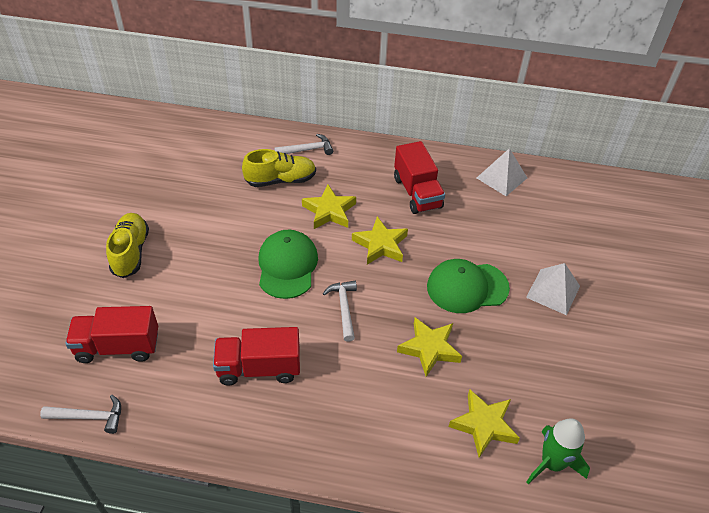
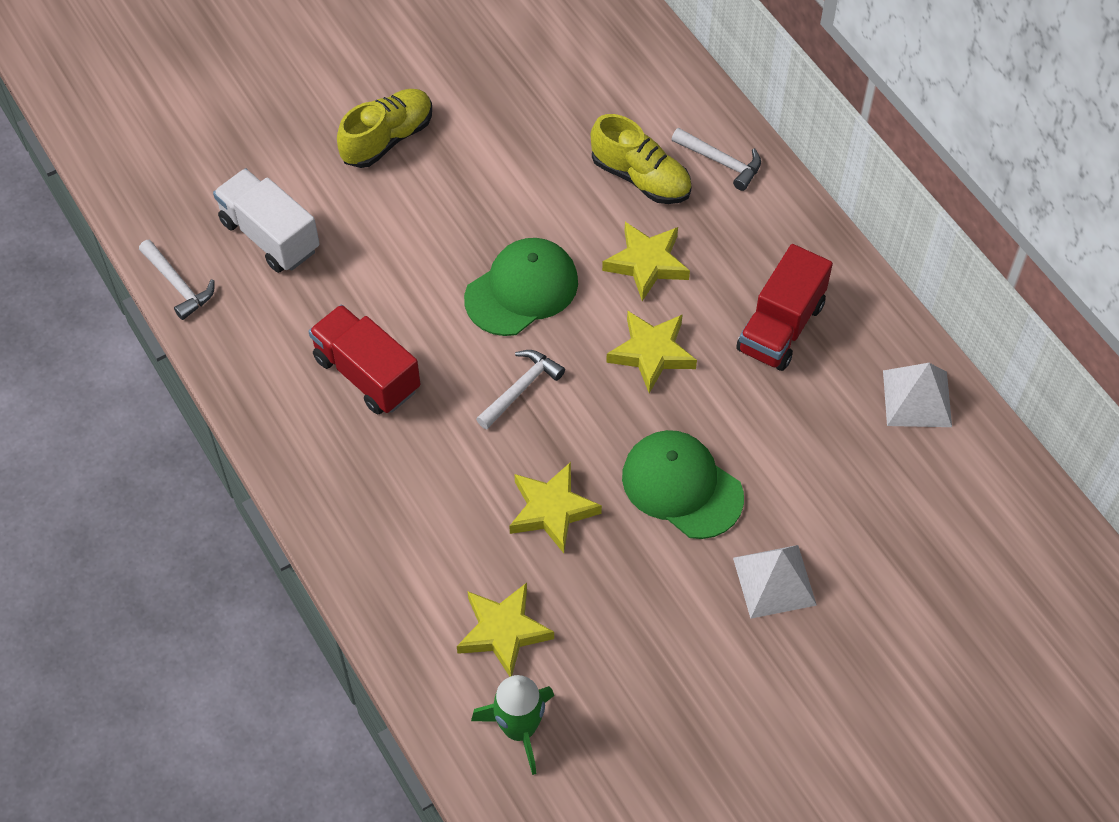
camera: 50 degrees right, 10 degrees up
red truck [65,306,158,363] -> white truck [213,168,320,273]

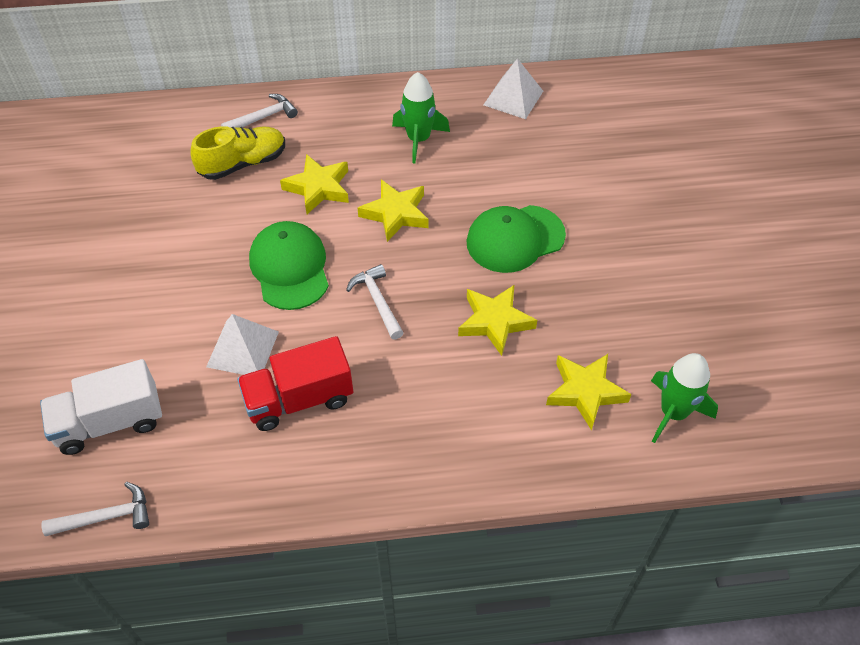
camera: 65 degrees left, 5 degrees down
yellow shoe [337,89,432,168] -> none
white pyramid [733,545,817,619] -> white pyramid moved to [206,314,279,375]
red truck [736,244,833,371] -> green rocket [392,72,450,164]

